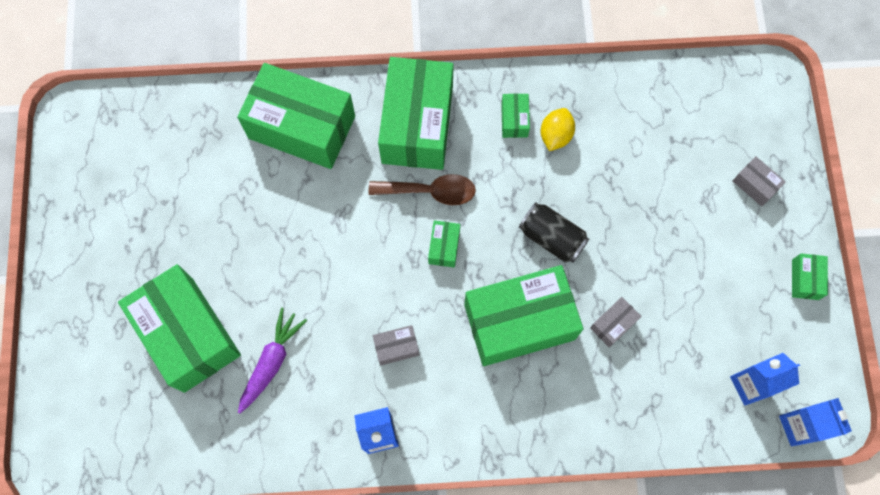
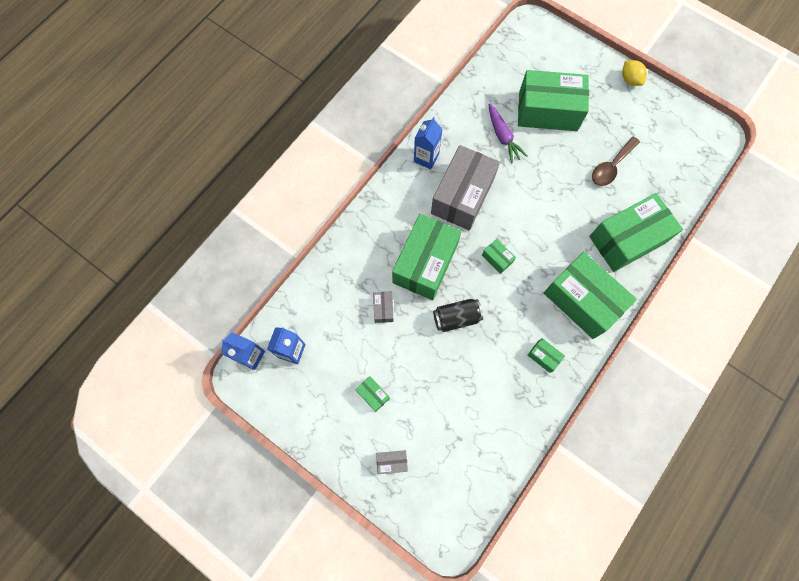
camera: 130 degrees right, 0 degrees up
brown spoon [369,174,476,205] -> brown spoon moved to [592,136,640,186]
grey box [373,325,419,365] -> grey box [431,145,500,230], size x2.42
yellow lemon [541,108,575,151] -> yellow lemon moved to [622,60,647,86]
green box [792,254,828,300] -> green box moved to [355,376,390,412]

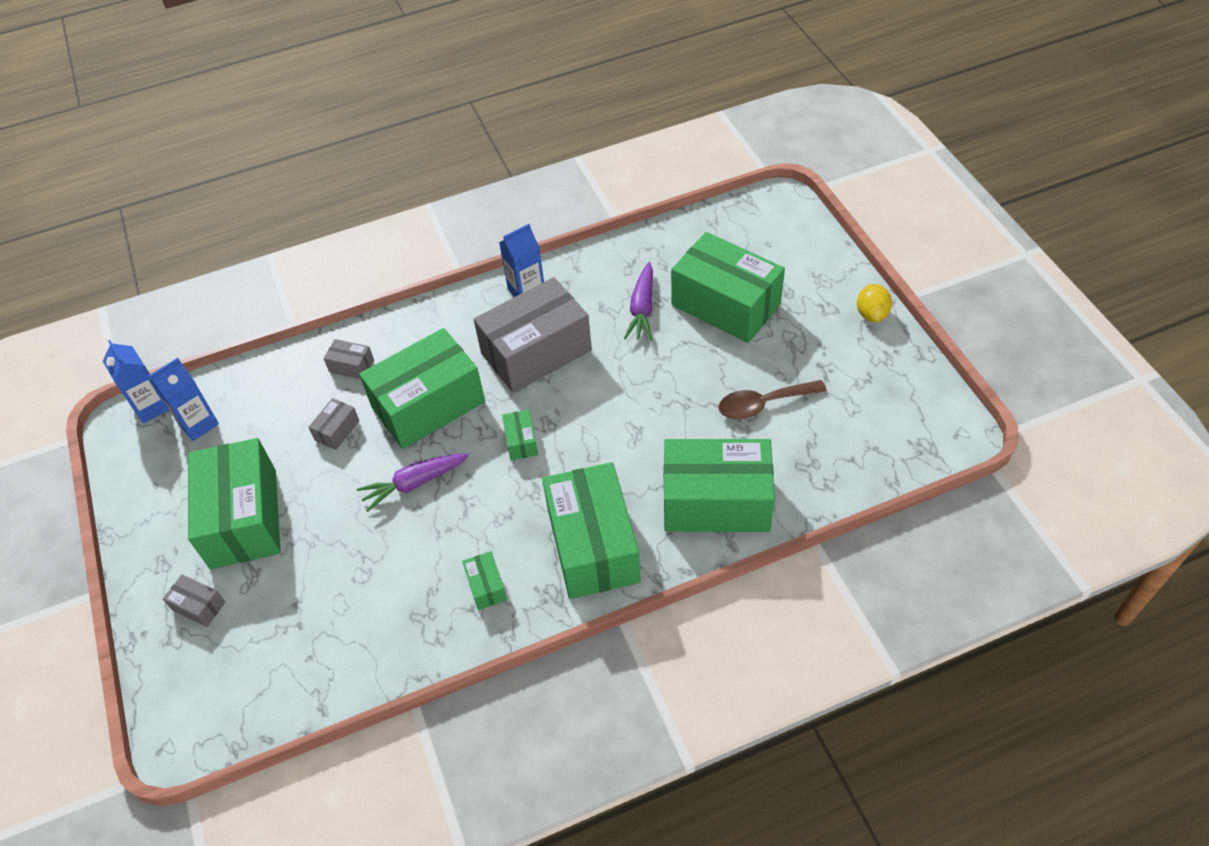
camera: 35 degrees right, 20 degrees down
green box [355,376,390,412] -> green box [188,438,281,569], size x2.42
black can [433,299,483,332] -> purple carrot [357,453,469,512]
none -> grey box [323,339,374,379]

